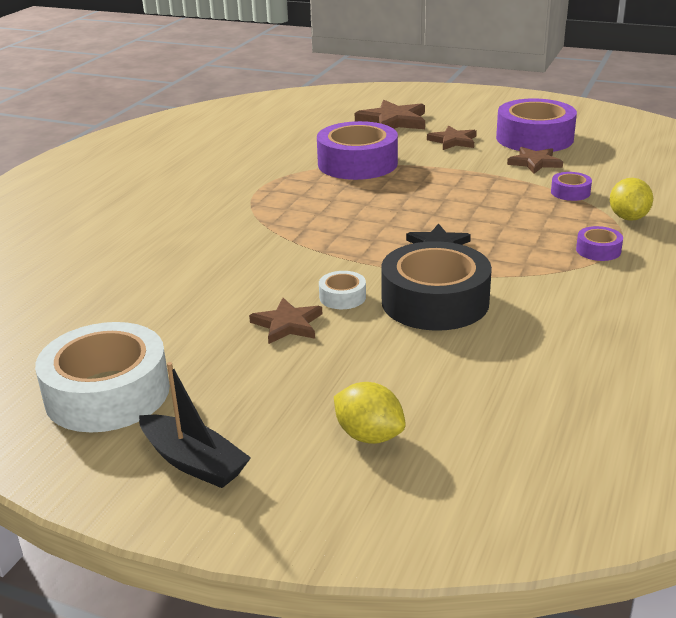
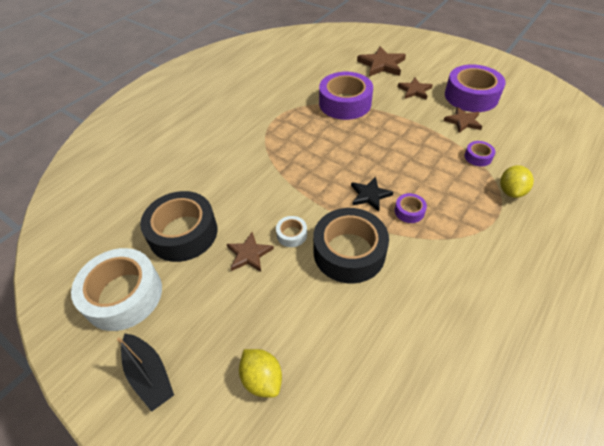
camera: 15 degrees right, 20 degrees up
purple tape [576,226,623,261] -> purple tape moved to [395,193,427,223]
none -> black tape [140,191,217,262]

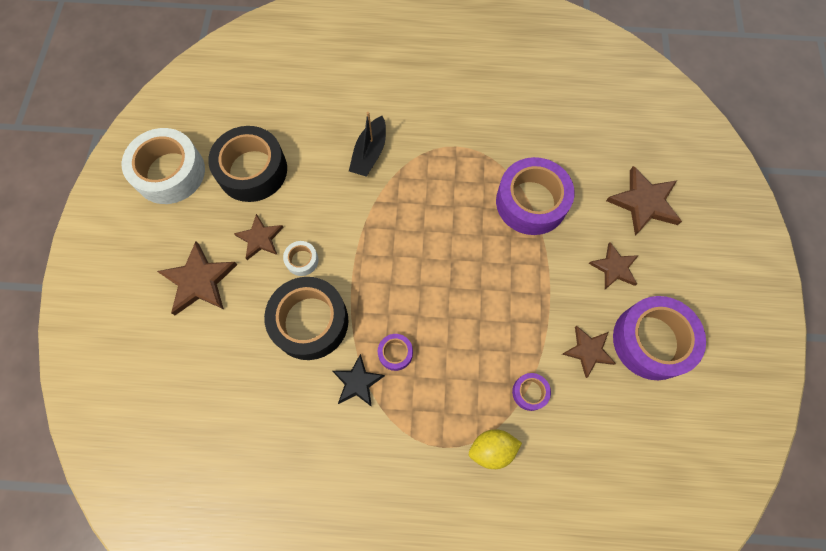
camera: 55 degrees right, 20 degrees up
black boat [117,334,174,412] -> black boat moved to [349,112,386,177]
yellow lemon [239,349,282,398] -> none
black star [351,177,393,212] -> black star moved to [332,354,385,407]
none -> brown star [157,241,237,315]

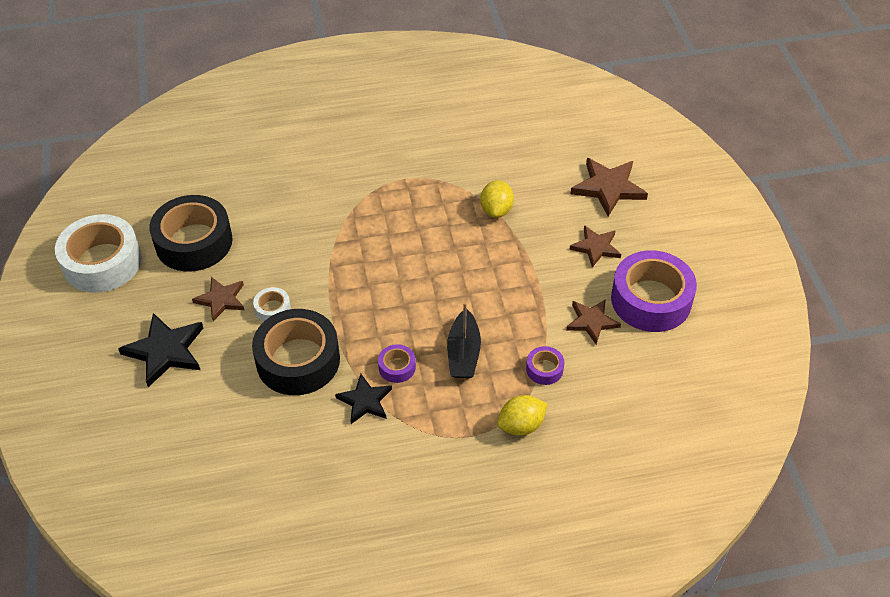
camera: 15 degrees left, 20 degrees down
brown star [157,241,237,315] -> black star [118,313,203,387]
black boat [349,112,386,177] -> black boat moved to [447,302,481,378]
purple tape [496,157,575,235] -> yellow lemon [480,180,514,218]

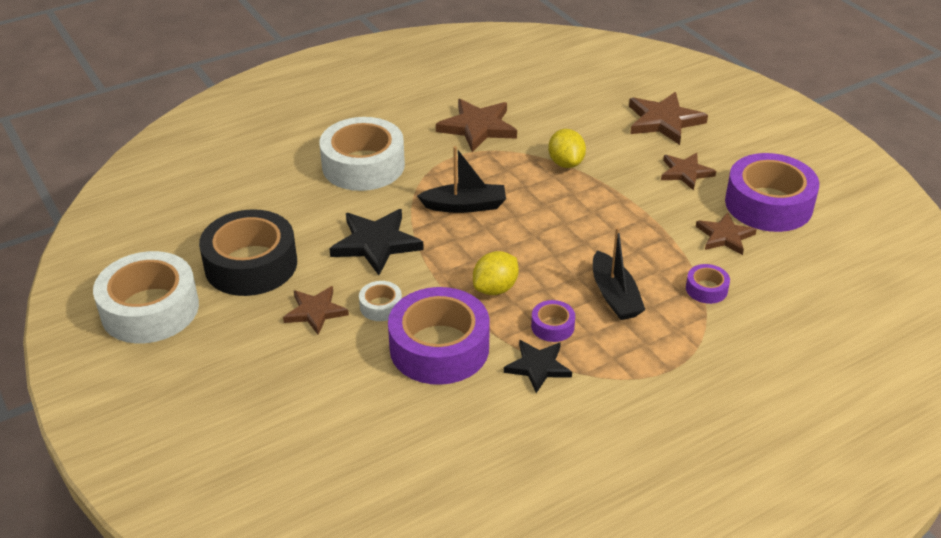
camera: 20 degrees left, 10 degrees down
black star [118,313,203,387] -> black star moved to [329,209,424,275]
black tape [252,309,340,395] -> purple tape [388,287,490,385]
yellow lemon [497,395,548,436] -> yellow lemon moved to [473,251,519,295]
none -> white tape [319,117,405,191]
none -> black boat [417,146,506,213]
none -> brown star [436,99,517,152]

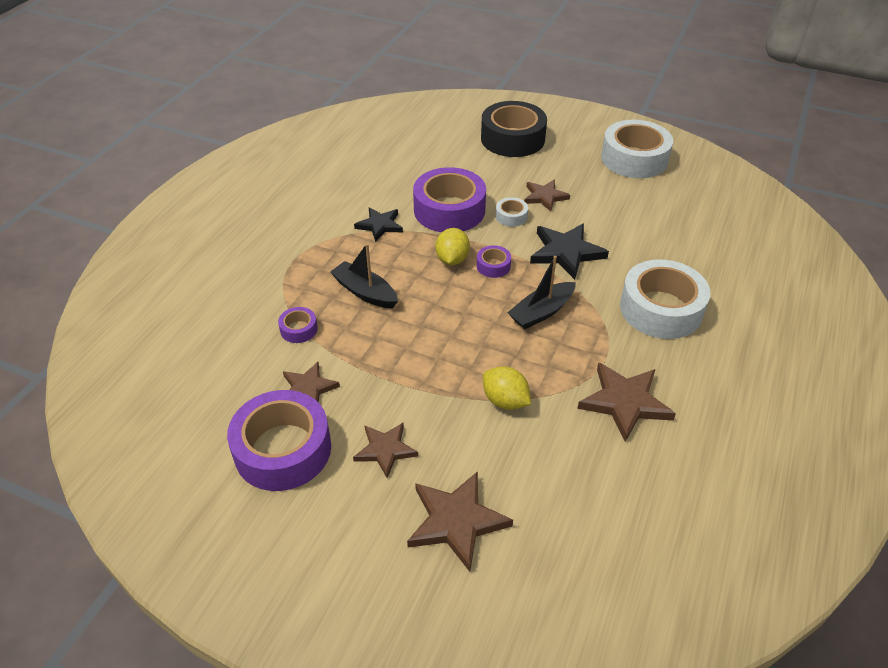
camera: 145 degrees right, 5 degrees up
black tape [199,209,297,296] -> black tape moved to [481,101,547,157]
purple tape [531,300,575,342] -> purple tape moved to [477,245,511,278]

